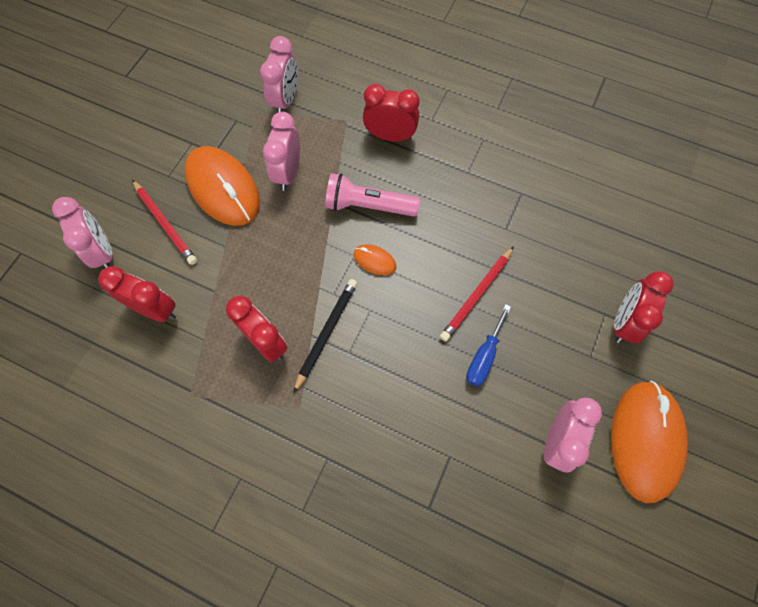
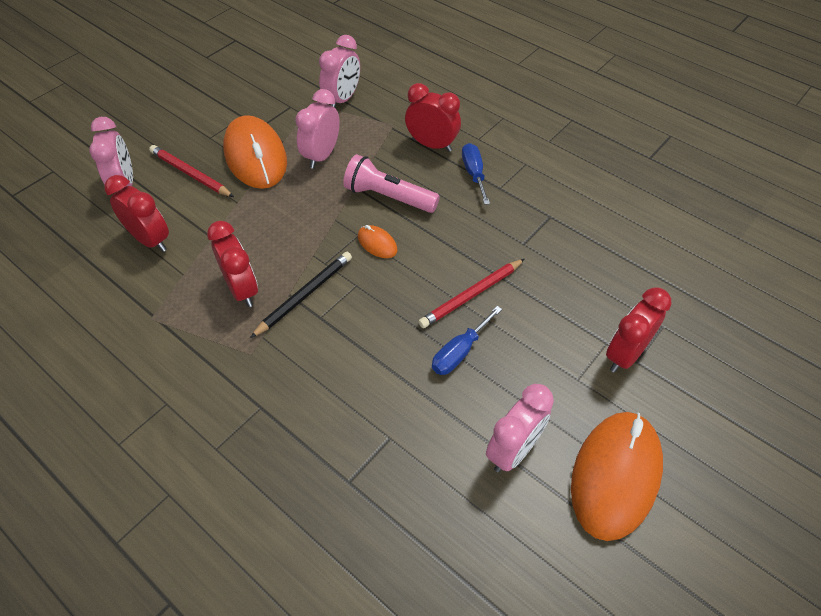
camera: 15 degrees right, 15 degrees down
red pencil [132,180,197,265] -> red pencil turned 150 degrees clockwise [149,145,234,197]
none -> blue screwdriver [462,143,490,205]

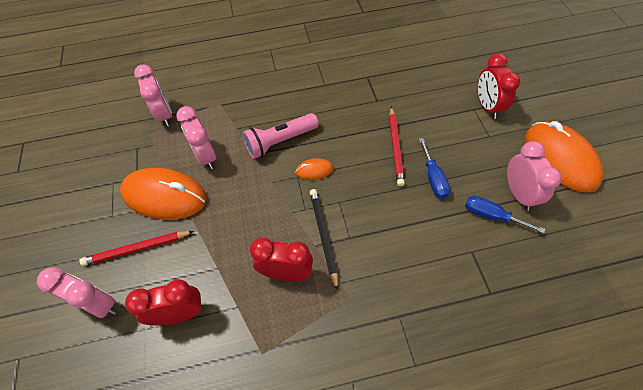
camera: 50 degrees left, 5 degrees up
red clock [405,83,461,152] -> none
blue screwdriver [462,143,490,205] -> blue screwdriver moved to [465,196,545,234]

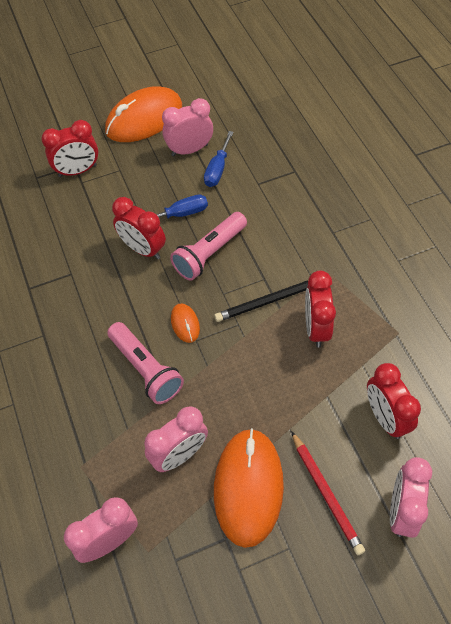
camera: 100 degrees left, 0 degrees up
red pencil [389,106,405,187] -> red clock [112,197,166,259]
none -> pink flashlight [170,212,247,281]

